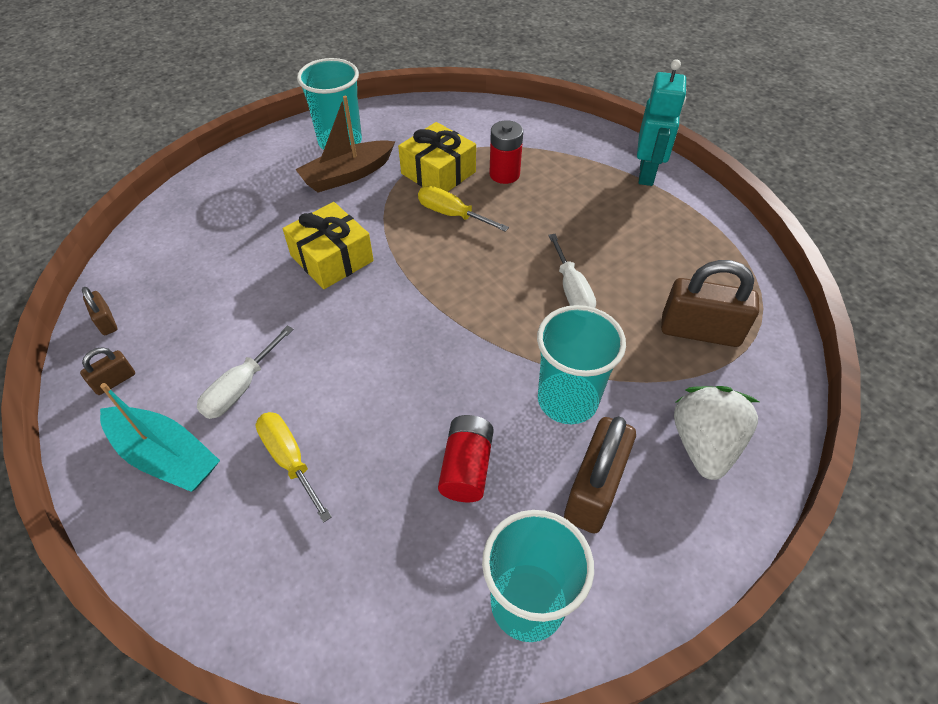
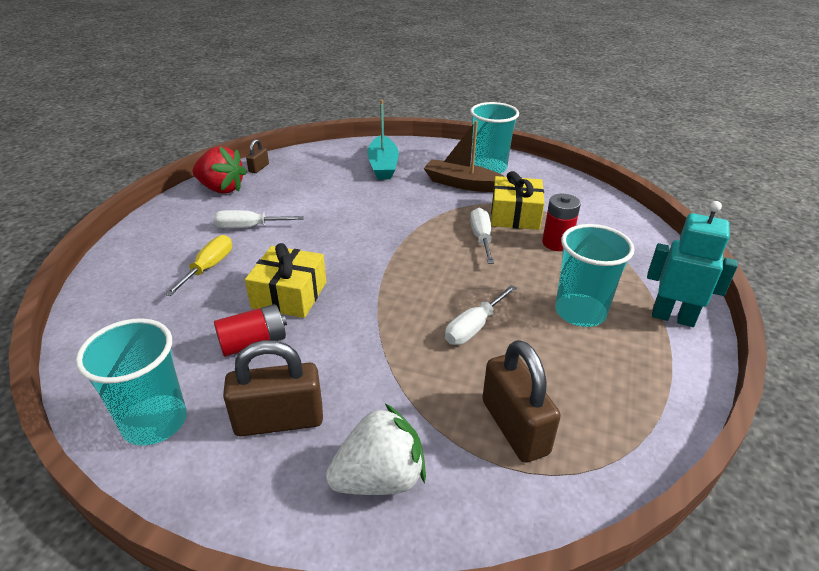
camera: 55 degrees right, 15 degrees down
brown padlock [80,347,135,395] -> red strawberry [193,146,247,193]
turquoise boat [100,383,220,492] -> turquoise boat moved to [367,100,399,180]
yellow gift [283,202,374,289] -> yellow gift moved to [245,243,326,318]
yellow screwdriver [418,186,509,232] -> white screwdriver [470,208,494,264]
turquoise cup [537,305,626,424] -> turquoise cup moved to [555,224,635,327]
turquoise robot [637,60,686,186] -> turquoise robot turned 135 degrees counterclockwise [647,201,738,327]

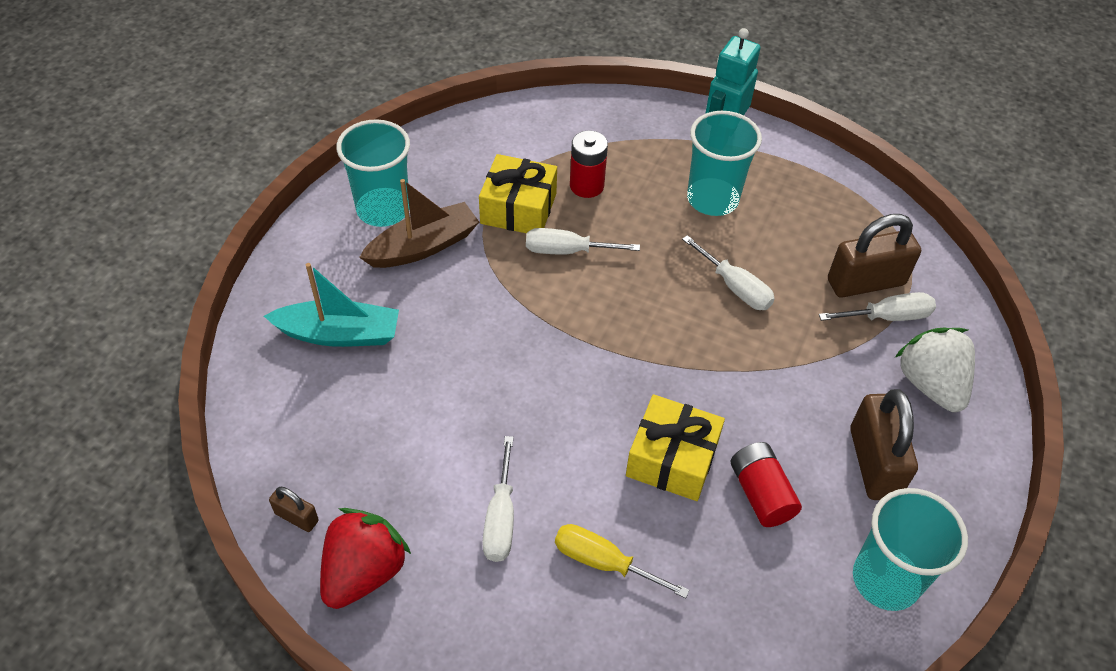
camera: 85 degrees left, 15 degrees up
brown boat [424,121,505,192] -> brown boat turned 150 degrees counterclockwise [359,179,479,268]
none -> white screwdriver [819,292,936,321]

